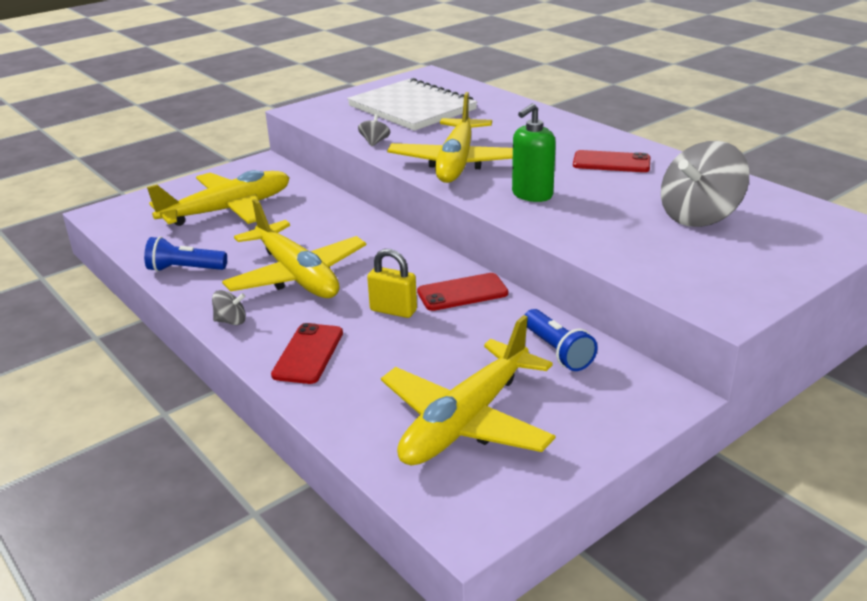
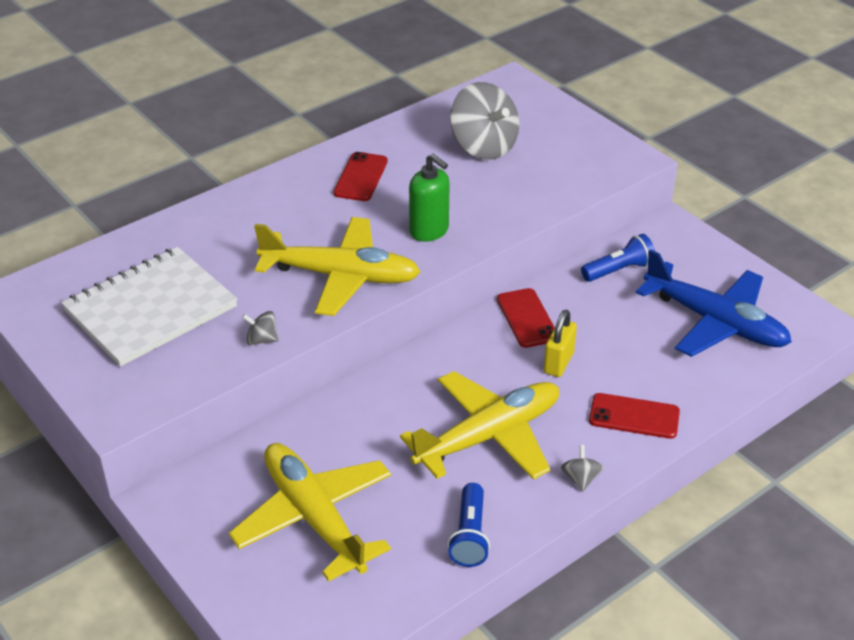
camera: 90 degrees left, 10 degrees up
yellow plane [381,315,556,466] -> blue plane [636,249,792,357]

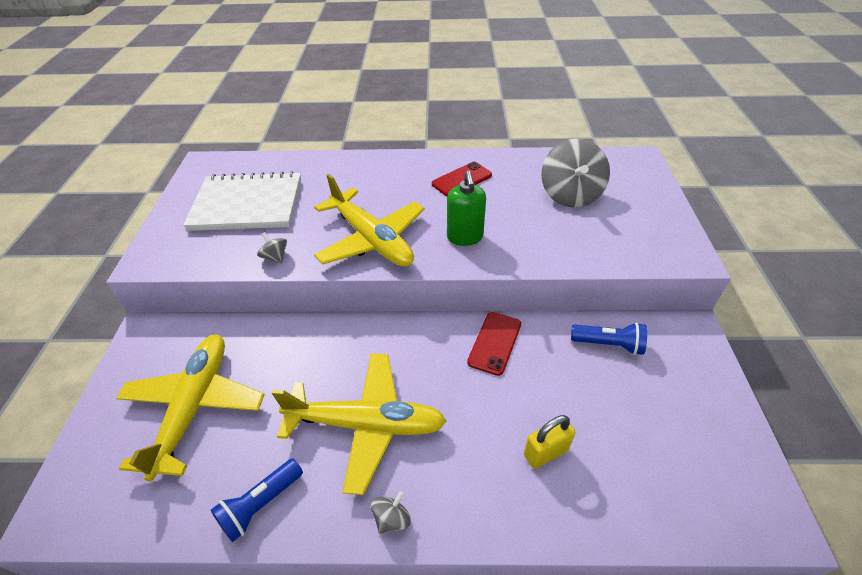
camera: 40 degrees right, 5 degrees up
yellow padlock [544,310,577,377] -> yellow padlock moved to [524,415,576,469]
red phone [589,393,680,439] -> none
blue plane [636,249,792,357] -> none

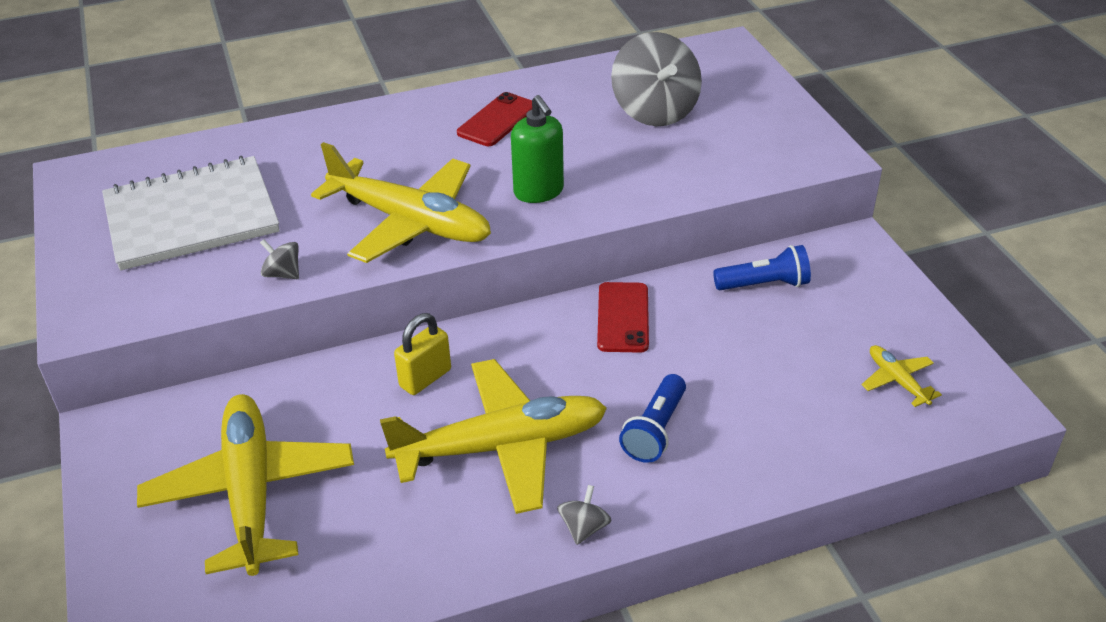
camera: 20 degrees left, 5 degrees down
blue flashlight [211,459,303,542] -> blue flashlight moved to [619,374,686,463]
yellow padlock [524,415,576,469] -> yellow padlock moved to [394,313,451,395]
none -> yellow plane [862,345,942,407]

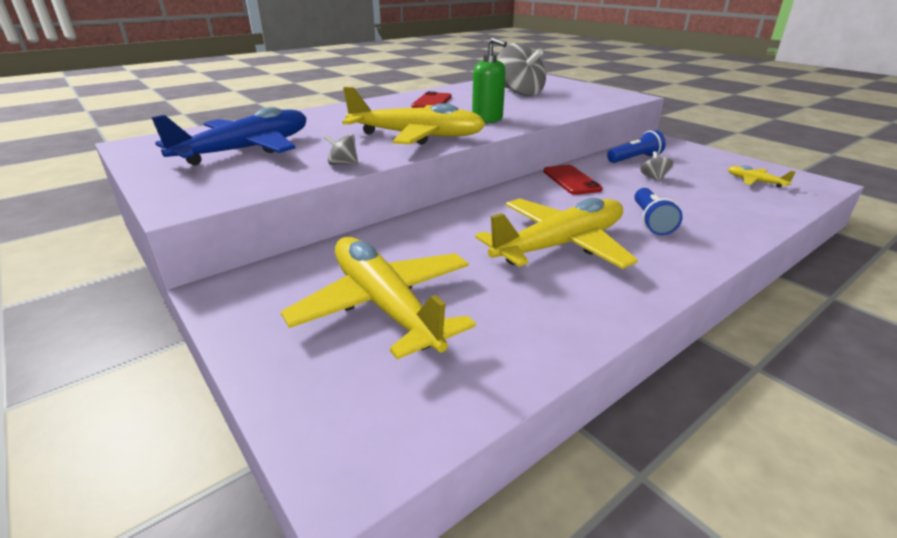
camera: 20 degrees left, 10 degrees down
white notebook [102,156,280,270] -> blue plane [151,107,306,165]
yellow padlock [394,313,451,395] -> none
grey spinning top [557,485,612,545] -> grey spinning top moved to [640,151,674,182]

